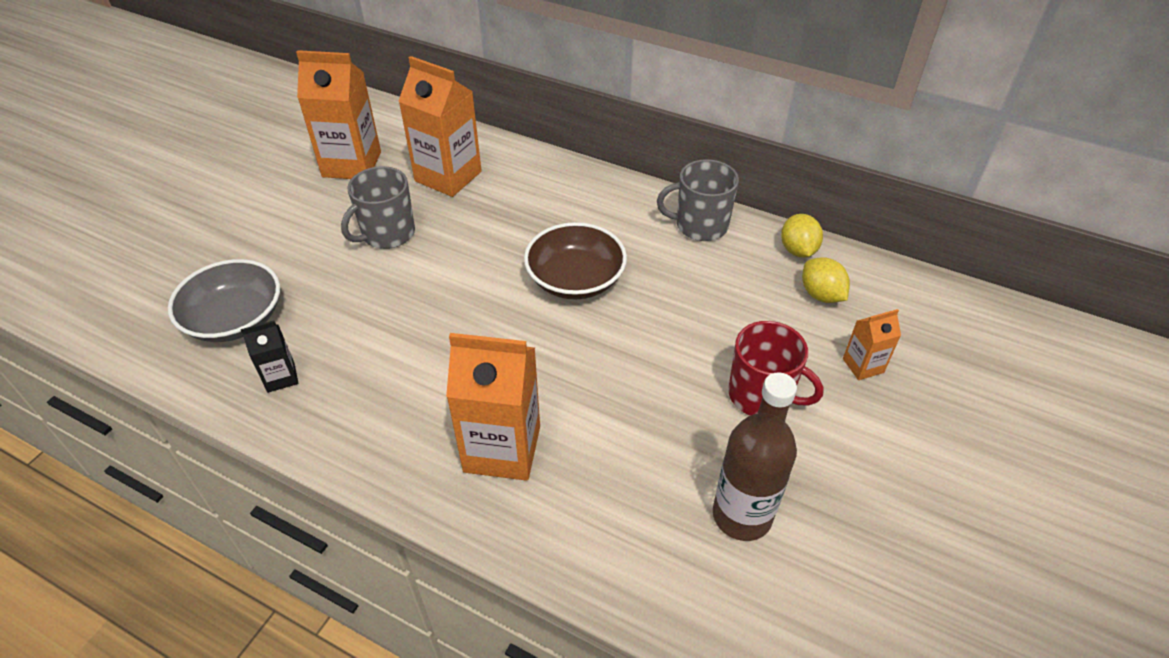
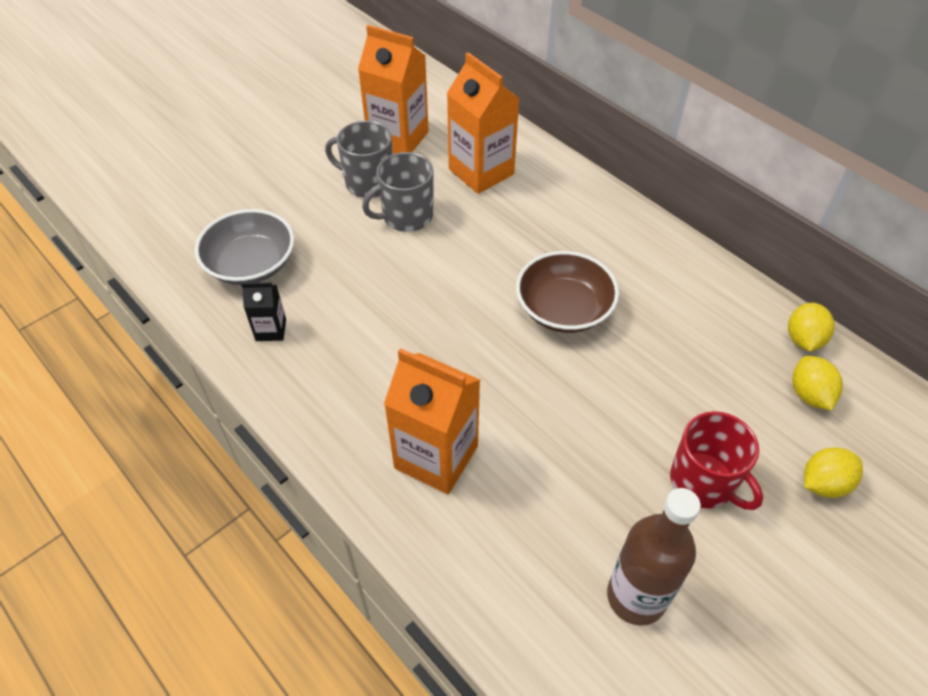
camera: 20 degrees right, 5 degrees up
grey mug [657,159,739,241] -> grey mug moved to [325,121,393,198]
orange carton [843,309,901,380] -> yellow lemon [804,447,863,498]

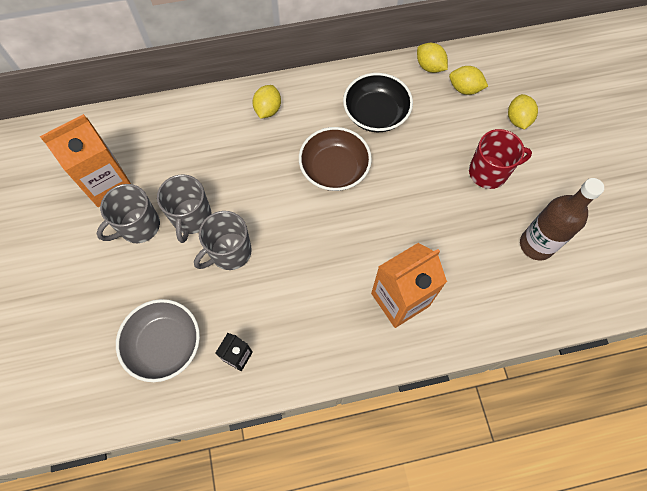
camera: 60 degrees left, 15 degrees up
orange carton [447,52,520,194] -> none
none -> grey mug [194,211,252,270]
none -> yellow lemon [253,85,281,119]
none -> black bowl [343,73,413,132]

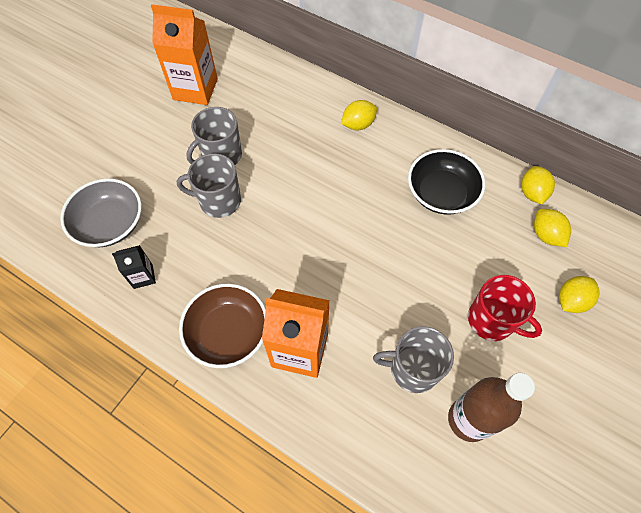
camera: 45 degrees right, 5 degrees down
grey mug [97,184,160,243] -> grey mug moved to [373,326,454,393]
brown bowl [299,127,372,191] -> brown bowl moved to [179,284,266,368]

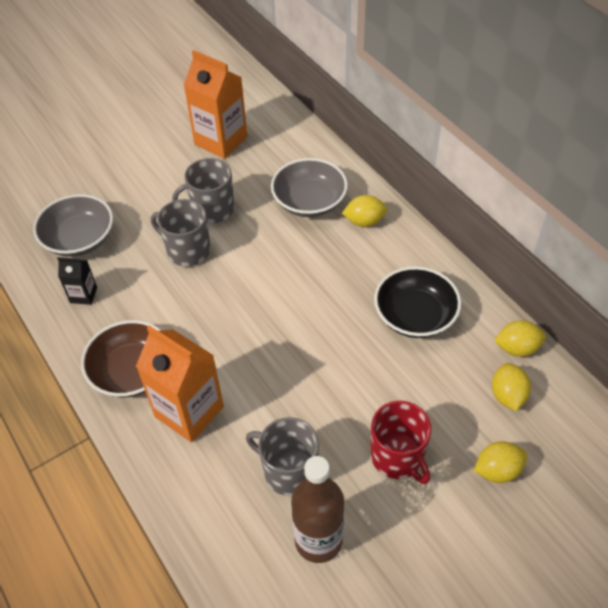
camera: 25 degrees right, 10 degrees down
yellow lemon [521,166,555,204] -> yellow lemon turned 60 degrees clockwise [494,320,546,357]
none -> grey bowl [271,158,348,217]

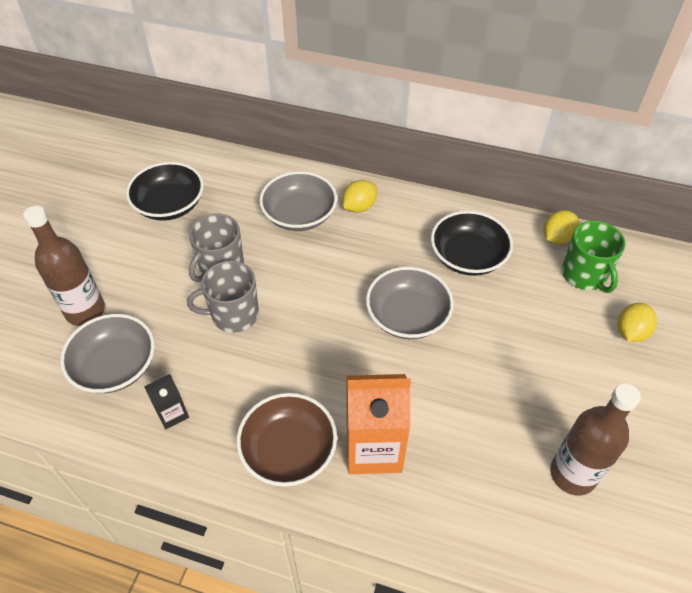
camera: 40 degrees left, 0 degrees up
orange carton [184,50,247,159] -> black bowl [126,162,204,221]
grey mug [246,417,319,496] -> none
red mug [371,401,432,484] -> none
yellow lemon [492,363,531,411] -> green mug [562,221,626,293]
none -> brown bottle [23,206,105,326]
none -> grey bowl [366,267,454,339]

